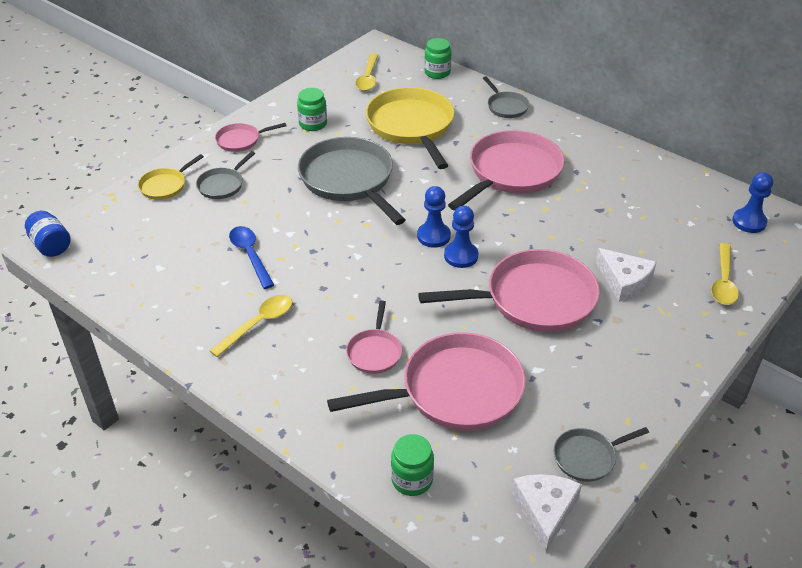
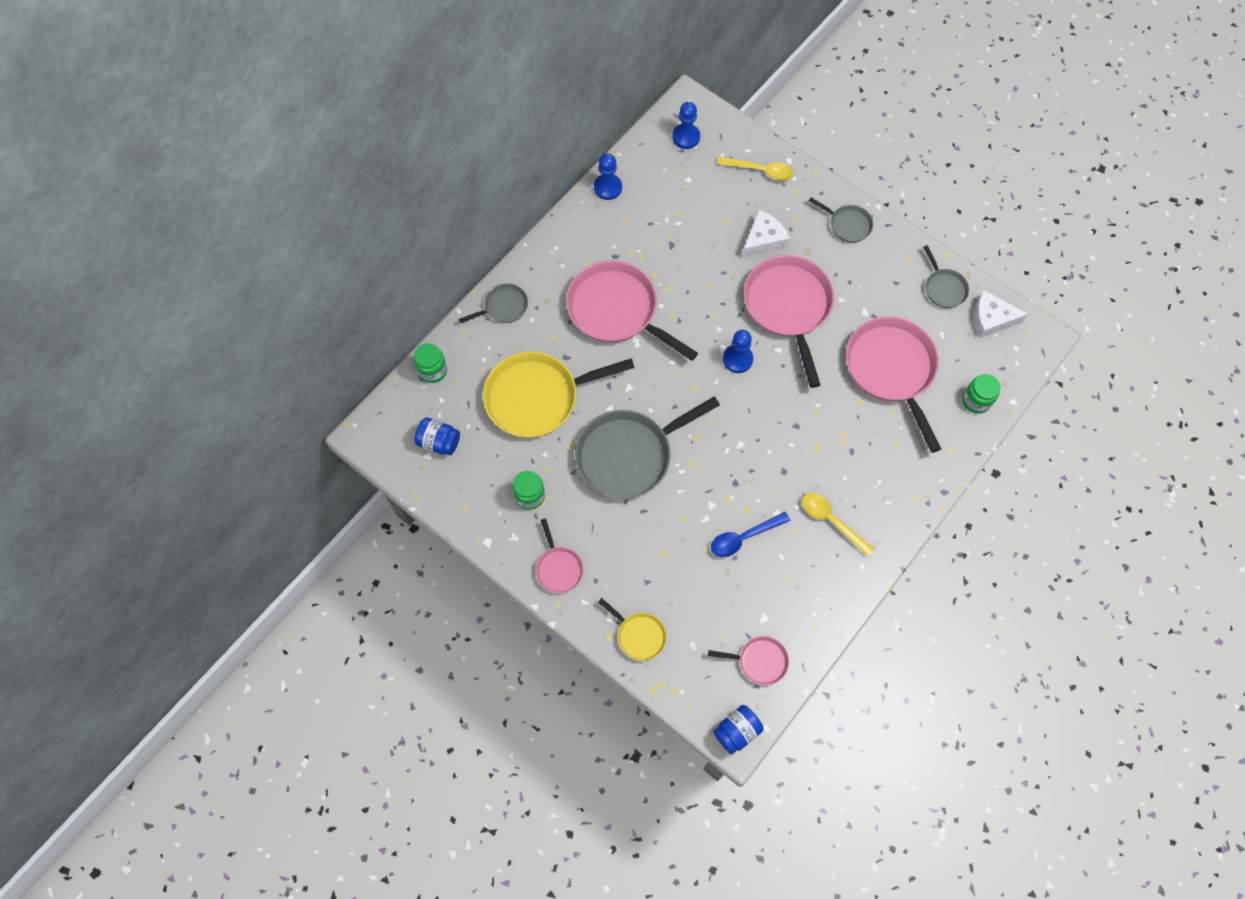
camera: 90 degrees left, 25 degrees up
grey pan [196,151,255,199] -> grey pan moved to [809,197,873,243]
pink pan [346,301,402,374] -> pink pan moved to [708,636,789,685]
yellow spoon [355,53,378,91] -> blue jar [415,417,460,455]
blue pawn [417,186,451,248] -> blue pawn moved to [594,153,622,200]

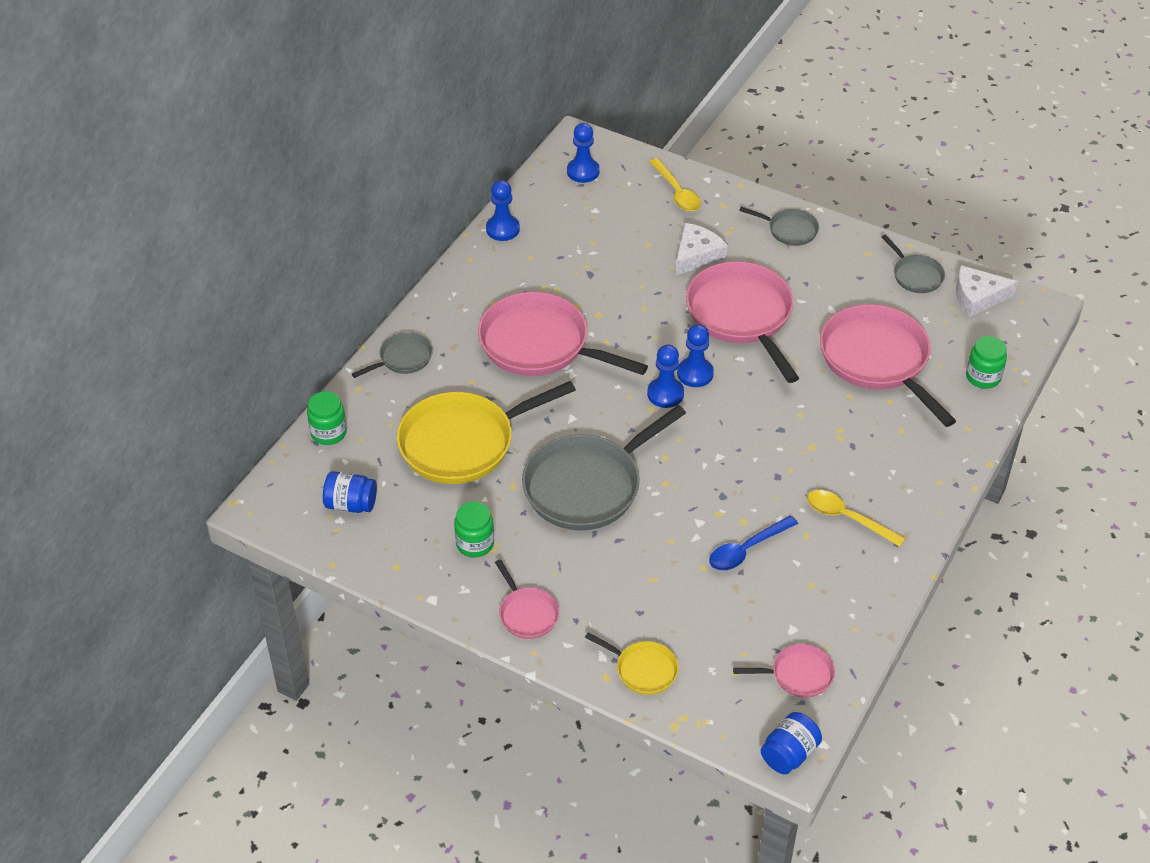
camera: 10 degrees left, 20 degrees down
yellow spoon [717,157,794,181] -> yellow spoon turned 60 degrees clockwise [649,158,701,212]
none -> blue pawn [647,345,684,408]

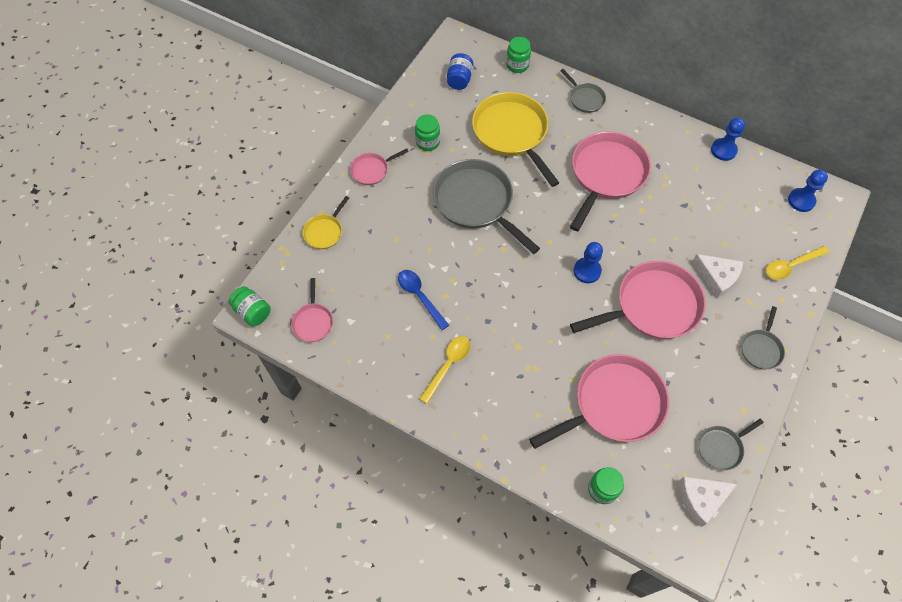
camera: 90 degrees right, 15 degrees up
blue pawn [647,345,684,408] -> none
blue jar [761,712,822,775] -> green jar [229,286,271,326]
white cheese [956,265,1018,317] -> white cheese turned 105 degrees counterclockwise [679,477,737,527]

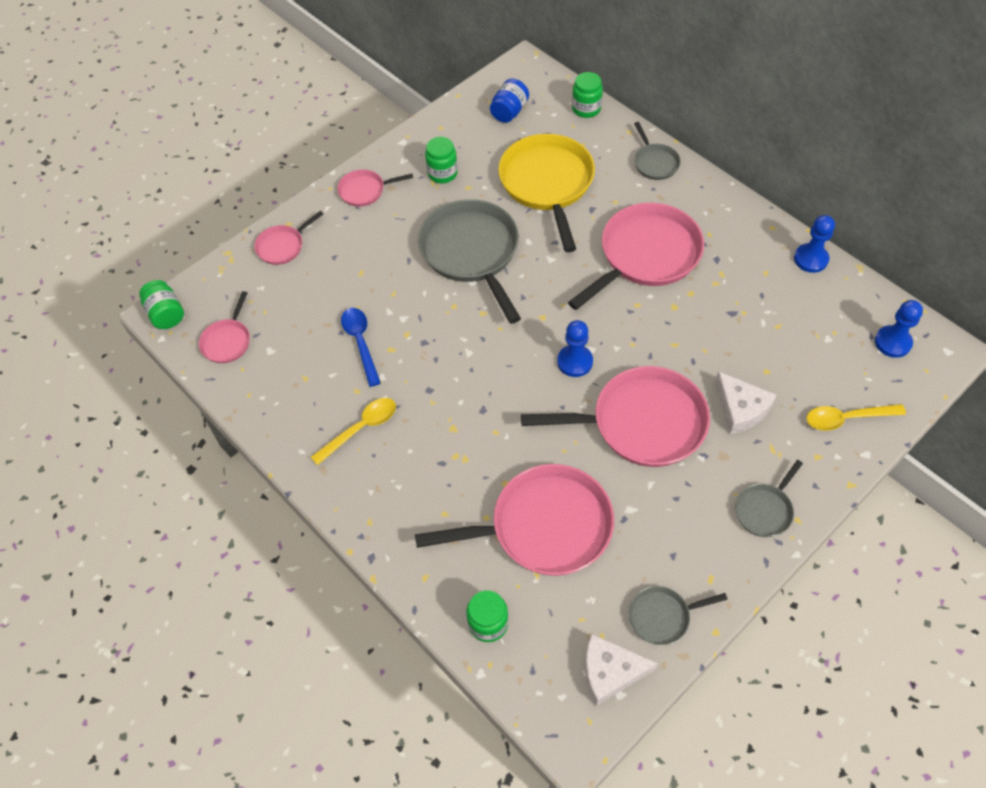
camera: 20 degrees right, 5 degrees down
yellow pan [303,196,349,249] -> pink pan [254,211,323,265]

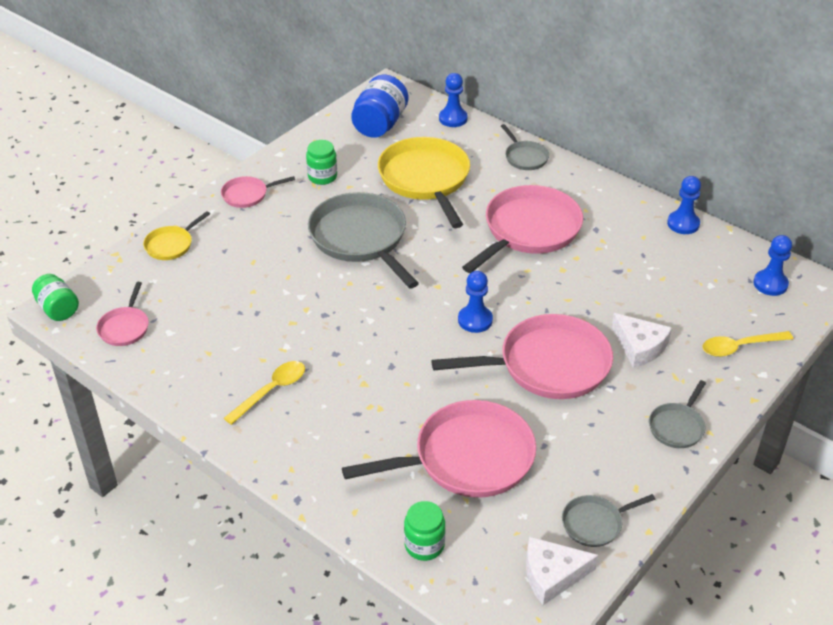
camera: 10 degrees left, 15 degrees down
pink pan [254,211,323,265] -> yellow pan [143,211,210,260]
blue spoon [341,308,381,387] -> none
blue jar [490,79,529,123] -> blue jar [351,75,408,138], size x1.57
green jar [572,72,603,118] -> blue pawn [439,73,468,127]

